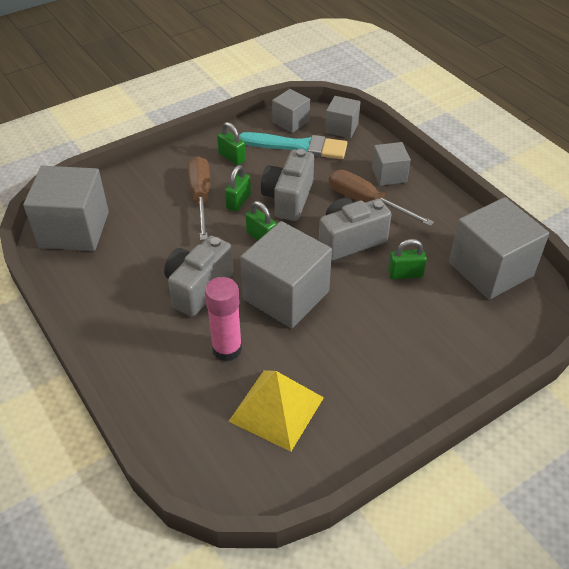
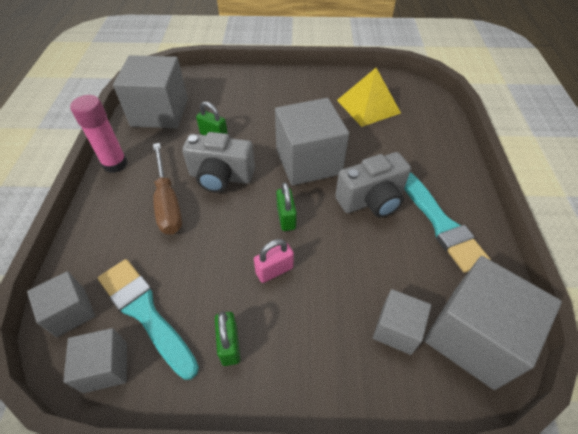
camera: 145 degrees left, 5 degrees up
brown screwdriver [188,156,210,240] -> none
pink glue stick [205,277,242,362] -> pink glue stick moved to [70,95,128,173]
green padlock [225,165,251,212] -> pink padlock [254,239,294,283]
grey camera [261,149,314,221] -> none
grey cube [372,142,411,186] -> grey cube moved to [373,289,431,355]
none -> turquoise brush [404,172,491,273]

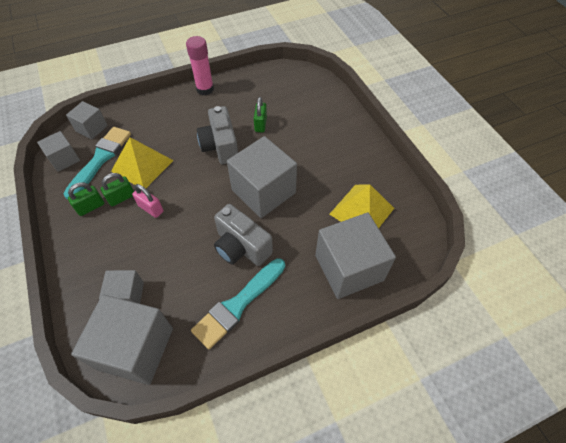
camera: 65 degrees right, 5 degrees up
grey cube [113,55,188,128] -> grey cube moved to [315,213,396,299]
brown screwdriver [153,143,182,235] -> none
green padlock [276,182,297,231] -> green padlock moved to [100,173,134,206]
none -> yellow pyramid [111,137,174,189]

